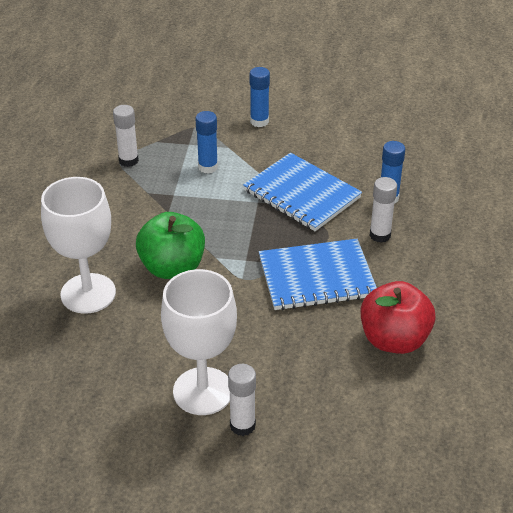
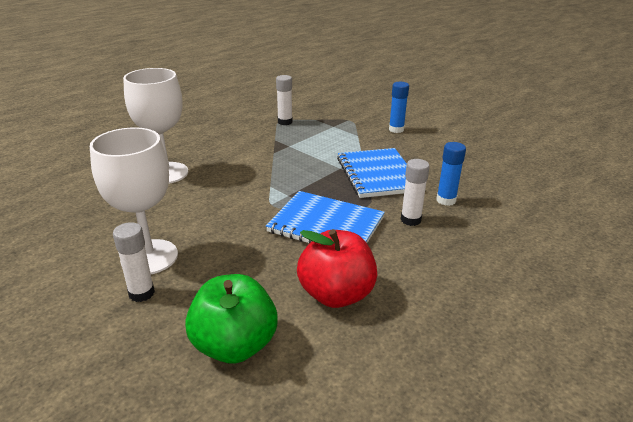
camera: 35 degrees right, 10 degrees down
green apple [136,212,205,279] -> green apple moved to [185,274,278,363]
blue glue stick [195,111,218,174] -> none

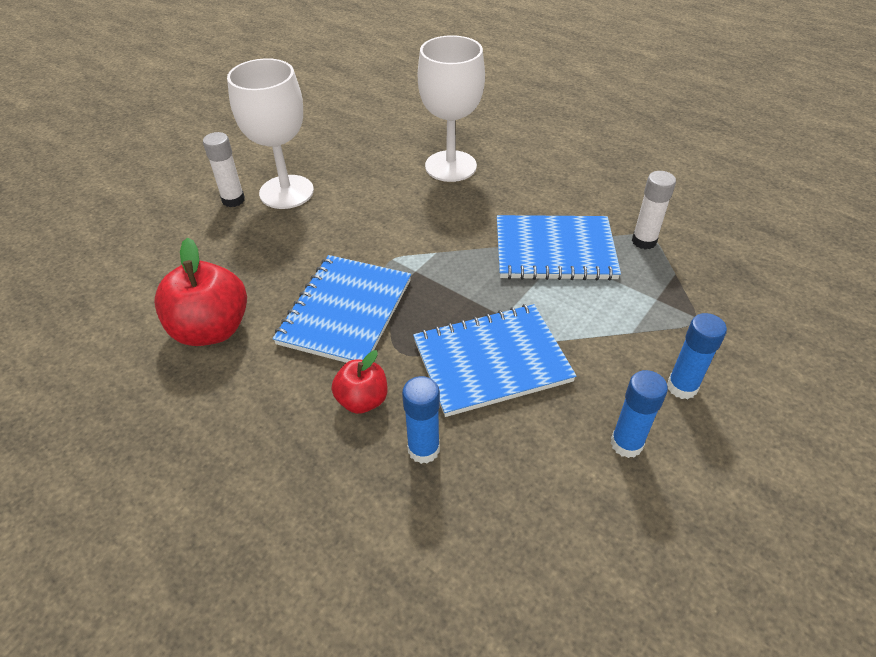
camera: 85 degrees right, 15 degrees up
green apple [185,274,278,363] -> none
white glue stick [401,159,430,226] -> red apple [332,350,387,414]
none -> blue notebook [497,215,621,281]
none -> blue glue stick [611,370,668,458]

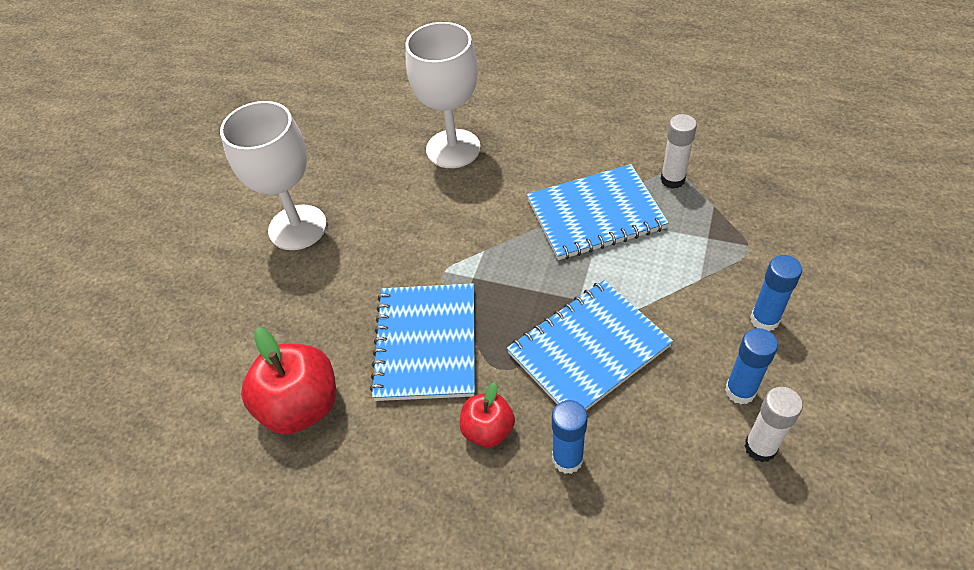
camera: 15 degrees left, 5 degrees up
white glue stick [203,132,245,207] -> white glue stick moved to [744,387,803,462]

